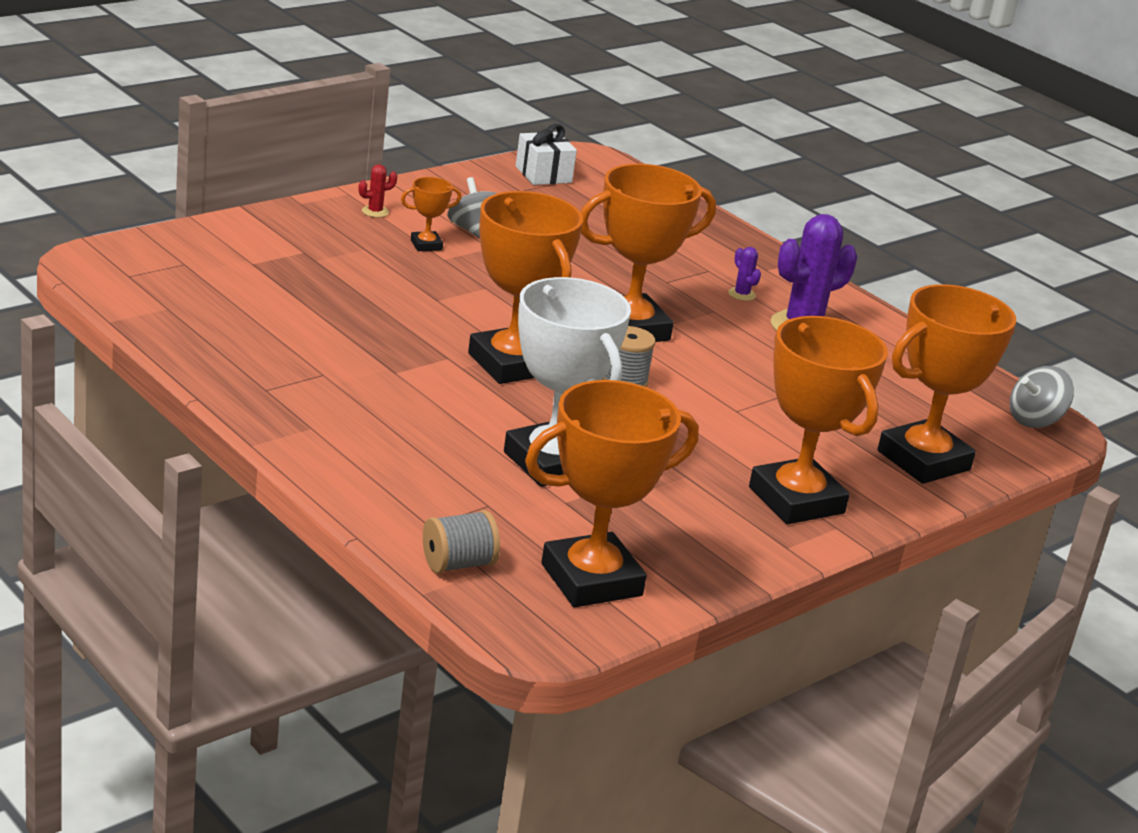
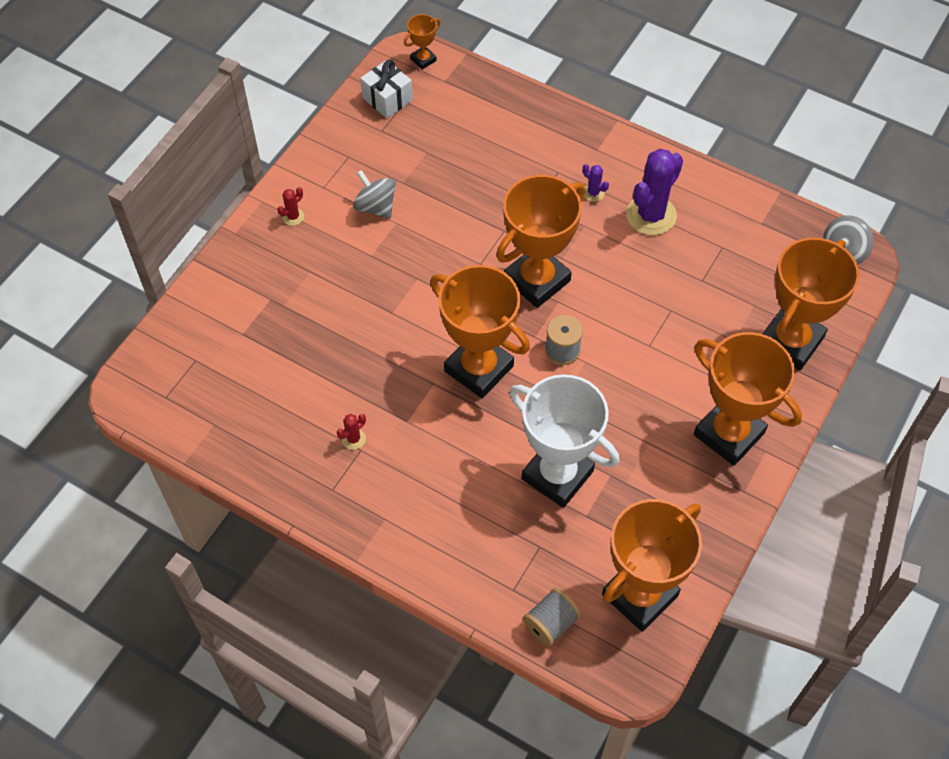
camera: 15 degrees left, 30 degrees up
orange trophy [401,177,461,251] -> orange trophy moved to [404,14,441,69]
none -> red cactus [337,414,366,450]

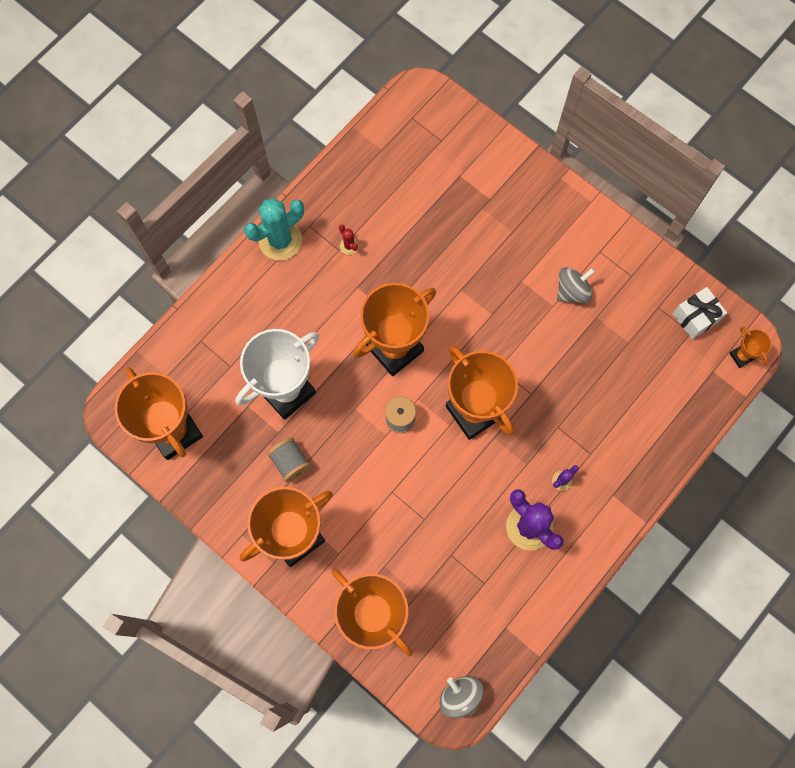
camera: 100 degrees right, 15 degrees up
red cactus [277,187,304,226] -> none
grey spool [523,588,581,647] -> grey spool moved to [267,438,311,482]
none -> turquoise cactus [244,198,304,260]

